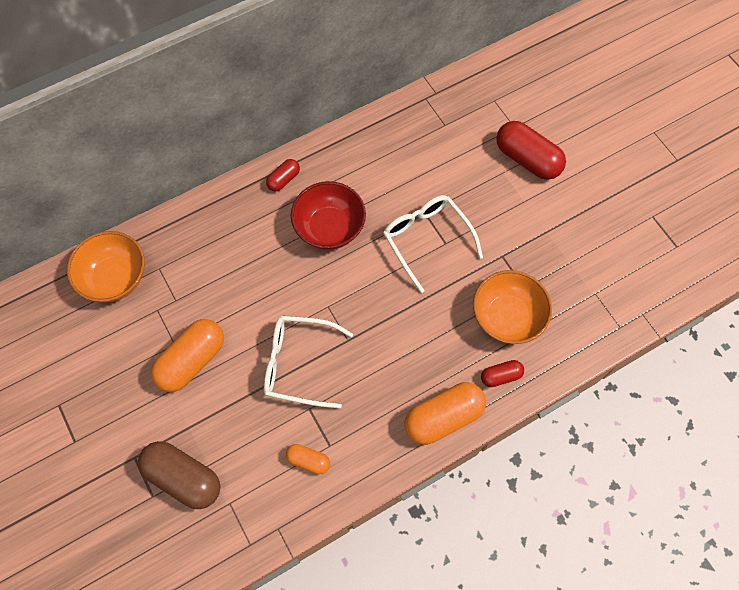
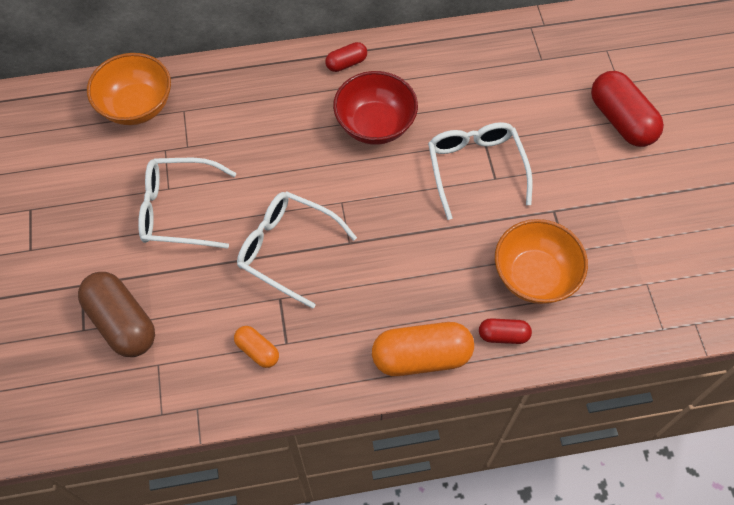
camera: 20 degrees right, 5 degrees down
orange capsule [151,319,224,392] -> white glasses [138,158,237,249]

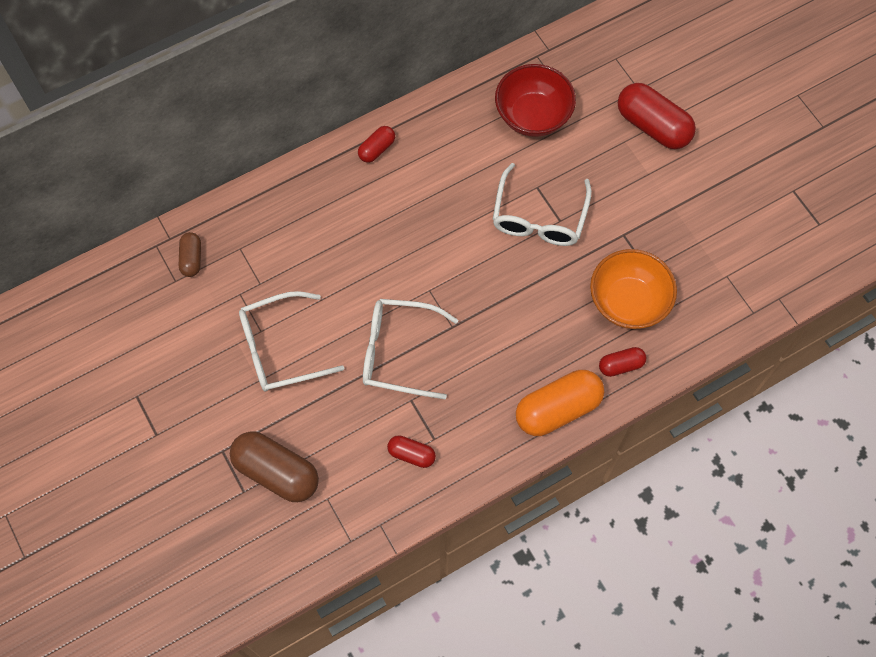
camera: 20 degrees left, 5 degrees up
orange bowl [87,53,171,125] -> brown capsule [179,232,201,277]
orange capsule [234,326,279,368] -> red capsule [387,435,436,468]
red bowl [333,71,418,145] -> red bowl moved to [495,64,576,137]
white glasses [428,122,533,220] -> white glasses turned 135 degrees counterclockwise [492,163,592,246]

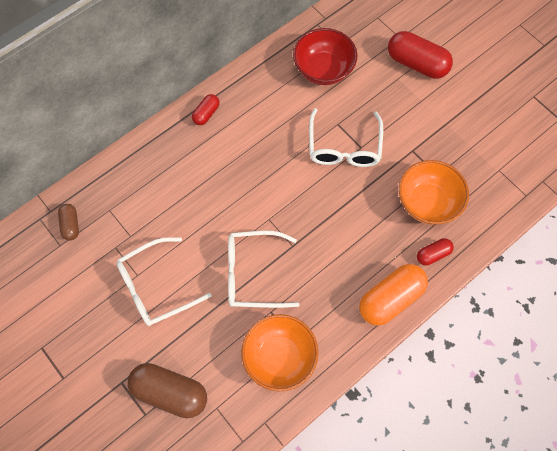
camera: 10 degrees left, 0 degrees up
red capsule [387,435,436,468] -> orange bowl [241,314,318,391]

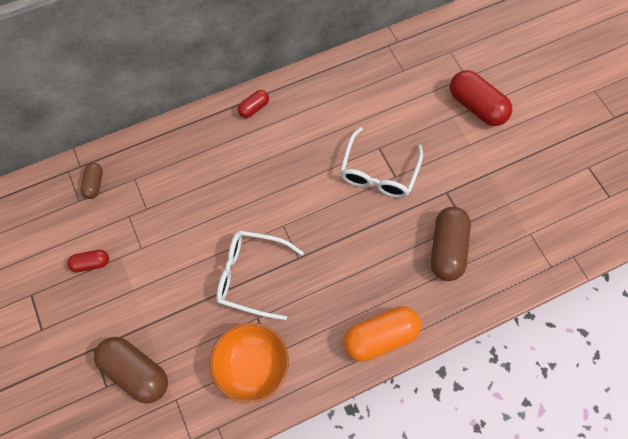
camera: 15 degrees right, 0 degrees up
white glasses [117,237,212,326] -> none
red bowl [293,28,357,85] -> none
orange bowl [399,160,469,225] -> brown capsule [430,207,471,281]
red capsule [417,238,454,266] -> red capsule moved to [67,250,109,272]

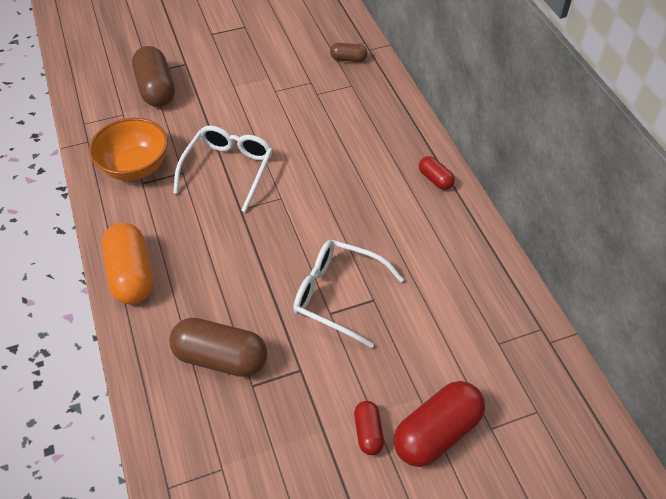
camera: 95 degrees right, 15 degrees down
red capsule [67,250,109,272] -> red capsule moved to [354,401,384,455]
brown capsule [94,337,168,404] -> brown capsule turned 60 degrees counterclockwise [132,46,175,107]

